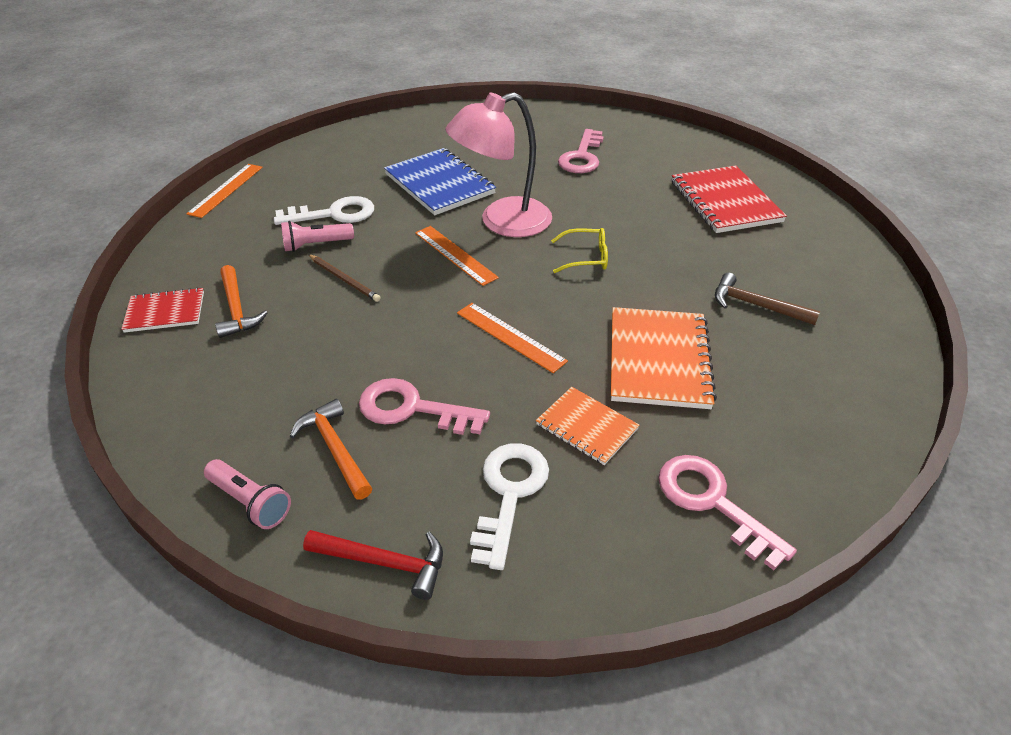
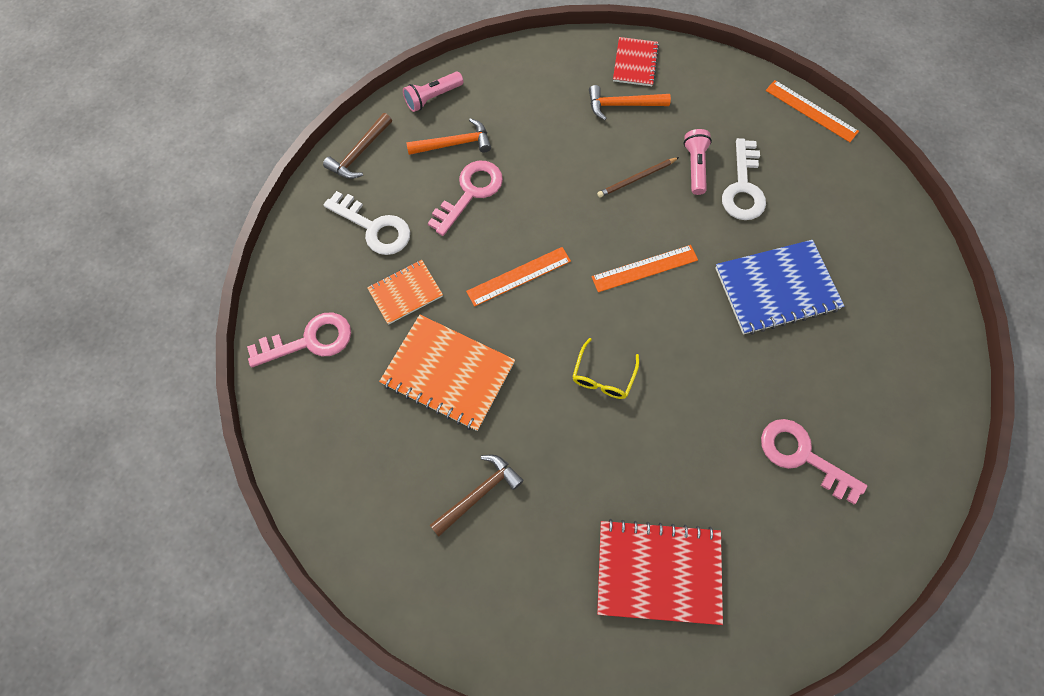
camera: 110 degrees right, 25 degrees up
red hammer [303,530,443,600] -> brown hammer [323,113,392,179]
pink lamp [445,92,552,237] -> none

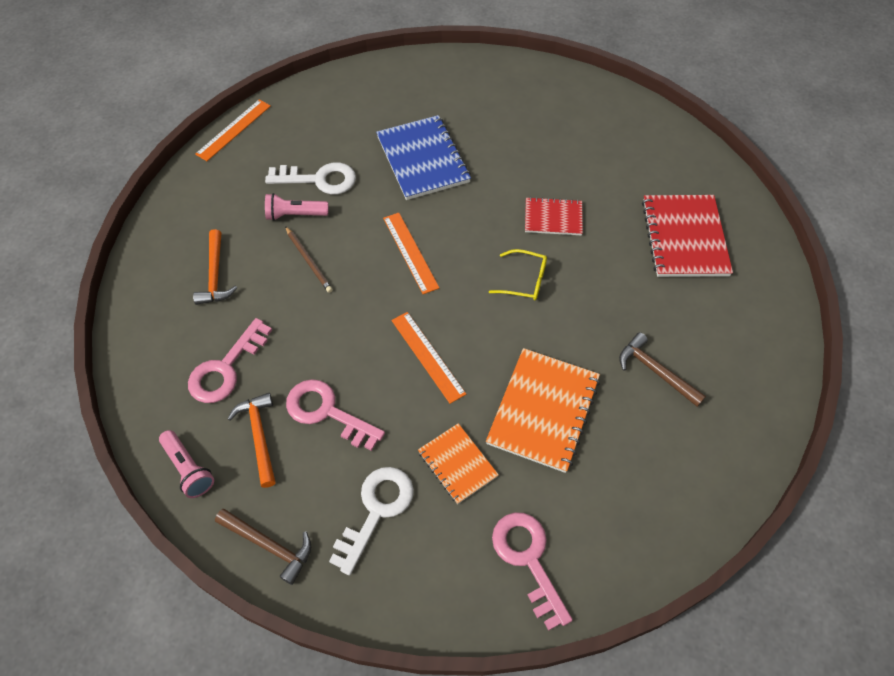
camera: 95 degrees left, 10 degrees down
red notebook [613,37,659,86] -> red notebook moved to [525,197,583,236]
pink key [761,419,867,504] -> pink key moved to [188,318,272,403]

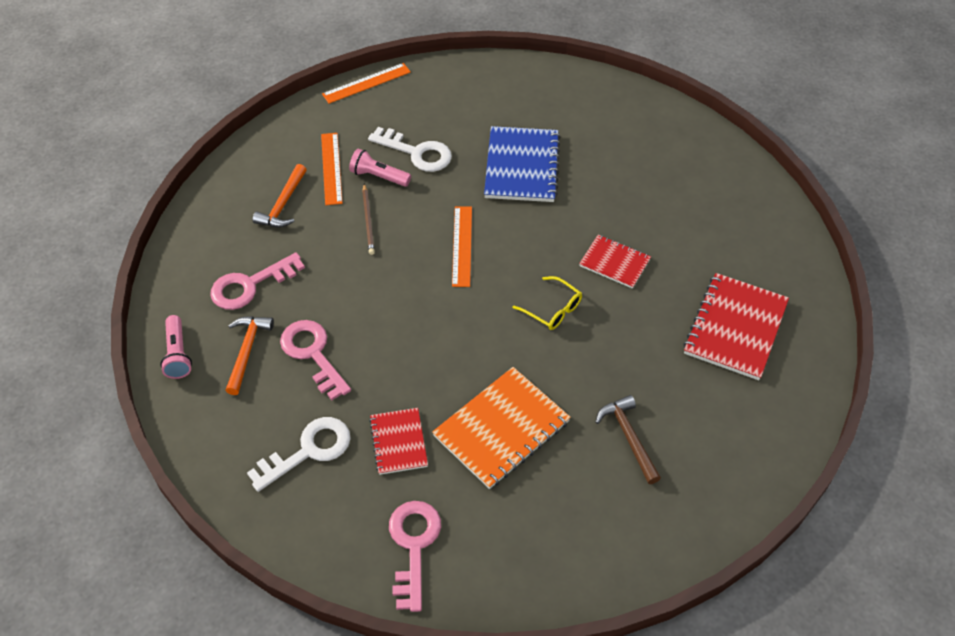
camera: 25 degrees right, 5 degrees down
brown hammer [215,509,311,585] -> none
orange ruler [391,312,466,404] -> orange ruler moved to [321,133,343,205]
orange notebook [418,423,499,504] -> red notebook [369,408,428,475]

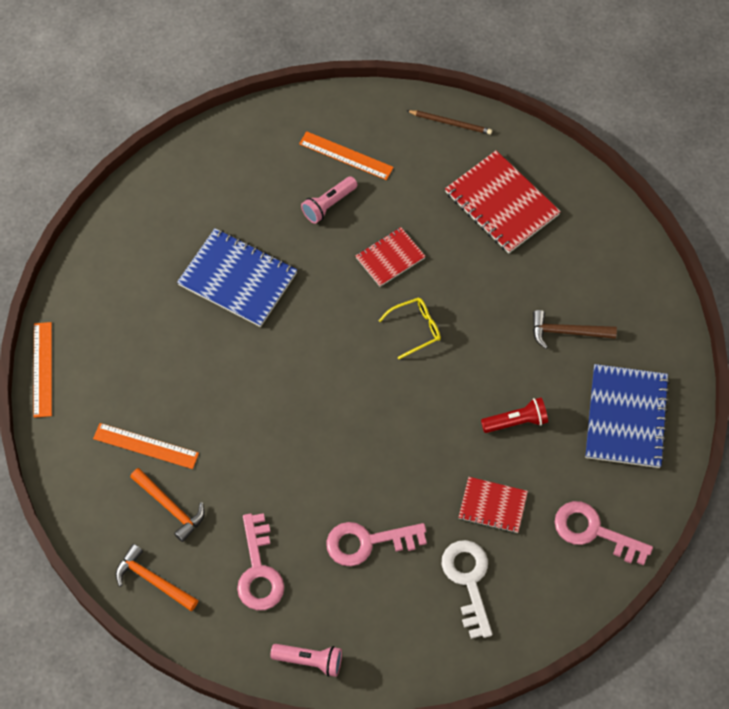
camera: 65 degrees left, 10 degrees up
orange hammer [225,316,274,395] -> orange hammer moved to [115,544,198,611]
pink flashlight [349,149,411,187] -> pink flashlight moved to [301,176,358,224]
brown pencil [362,184,375,255] -> brown pencil moved to [407,110,492,135]
white key [368,127,452,172] -> none
orange notebook [432,367,571,489] -> red flashlight [481,398,548,433]
orange ruler [452,206,472,287] -> orange ruler moved to [299,131,394,180]
none -> blue notebook [585,364,670,468]

